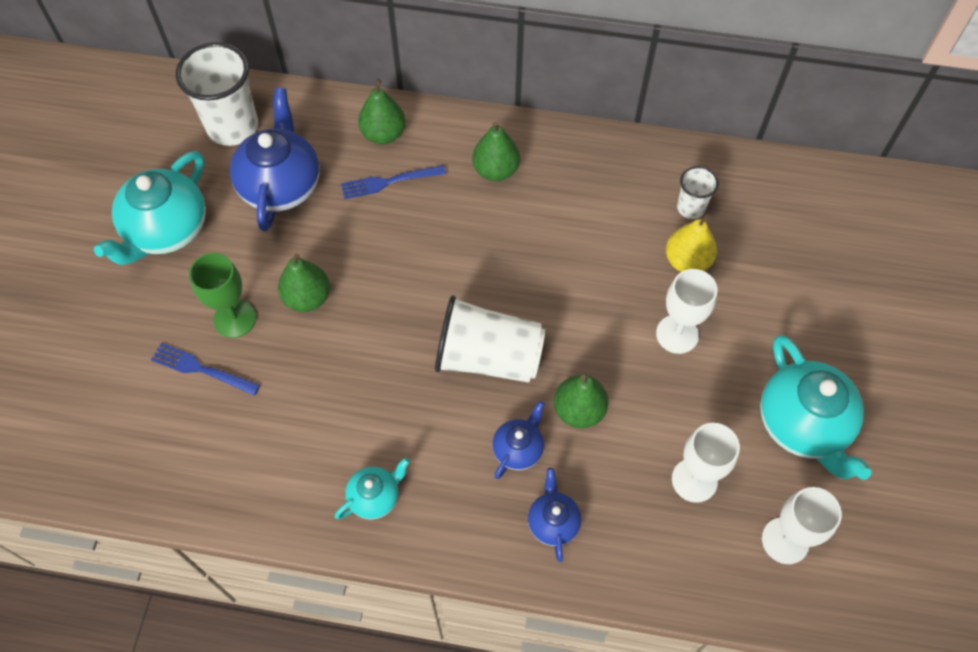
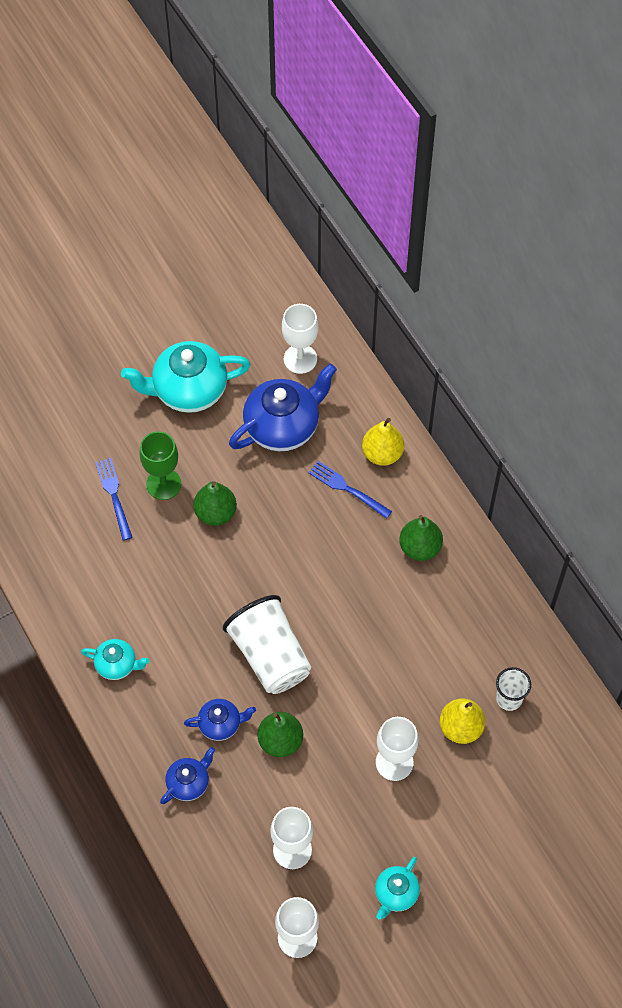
camera: 50 degrees right, 0 degrees up
white cup [176,42,258,146] -> white goblet [282,304,318,374]
green pear [358,79,406,144] -> yellow pear [362,418,404,466]
turquoise teapot [760,335,872,480] -> turquoise teapot [375,857,420,920], size x0.52

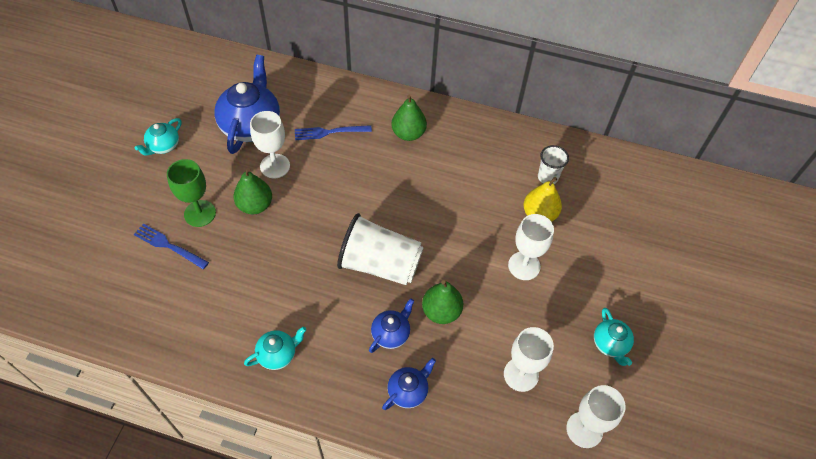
camera: 45 degrees left, 5 degrees down
turquoise teapot [121,341,251,413] -> turquoise teapot [135,118,182,156], size x0.52
blue teapot [160,747,215,804] -> blue teapot turned 45 degrees clockwise [382,358,436,410]
white goblet [282,304,318,374] -> white goblet moved to [250,111,290,178]
yellow pear [362,418,404,466] -> none

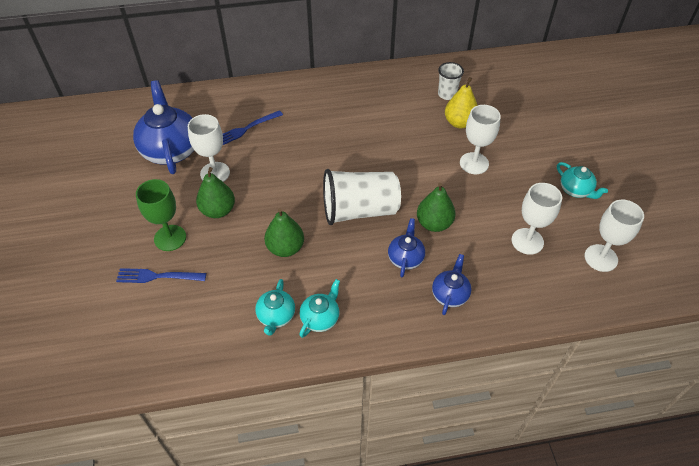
camera: 25 degrees left, 5 degrees down
turquoise teapot [135,118,182,156] -> turquoise teapot moved to [255,279,295,336]
green pear [391,95,427,141] -> green pear moved to [264,208,304,257]

